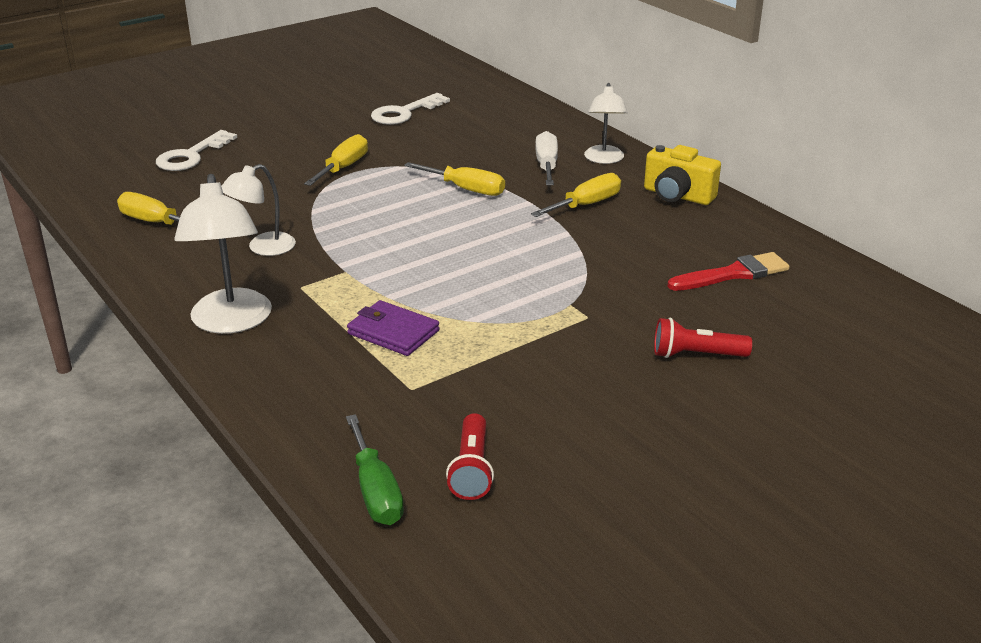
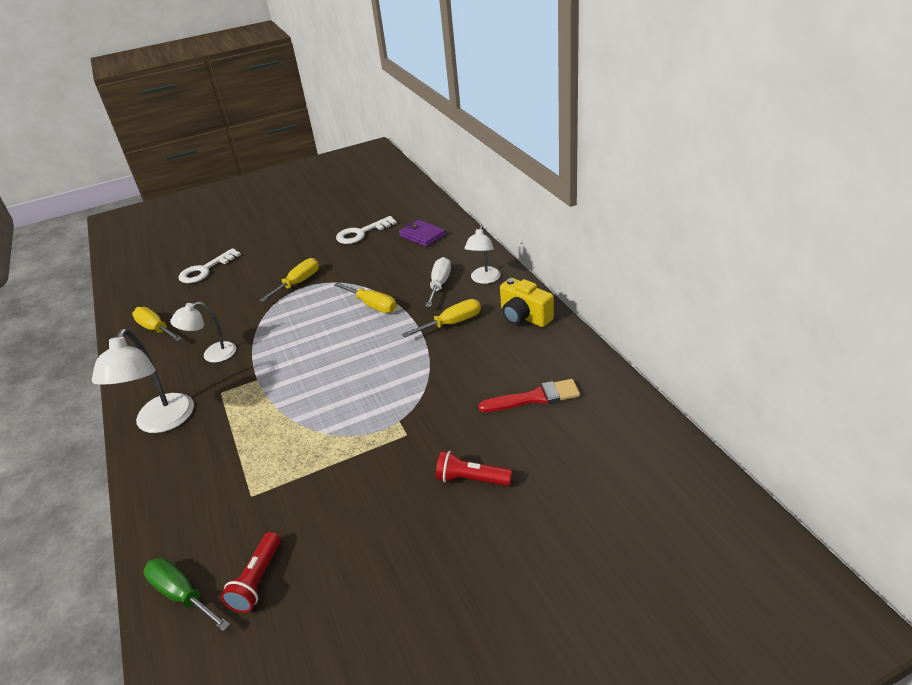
camera: 15 degrees right, 5 degrees up
green screwdriver [346,414,404,525] -> green screwdriver turned 135 degrees clockwise [144,558,230,631]
purple wallet [347,300,439,356] -> purple wallet moved to [399,220,446,247]

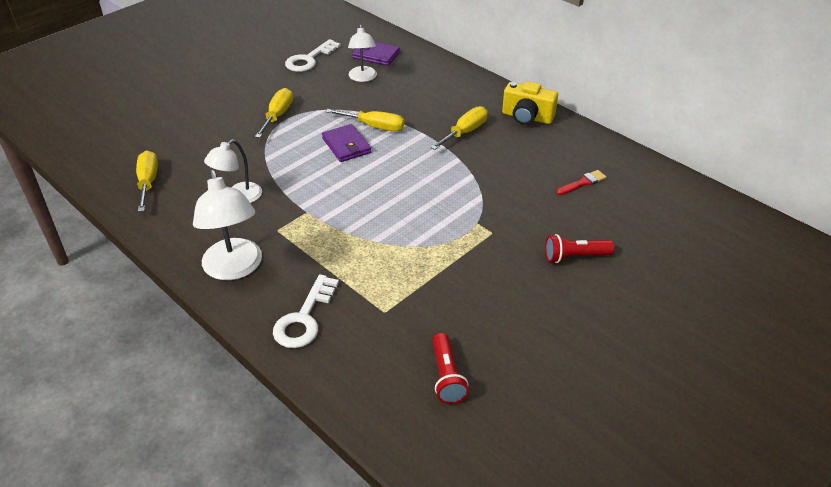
camera: 25 degrees left, 5 degrees up
yellow screwdriver [132,307,182,341] -> yellow screwdriver turned 60 degrees clockwise [136,150,158,212]
green screwdriver [144,558,230,631] -> none
white key [179,248,241,283] -> white key moved to [273,274,339,348]
white screwdriver [425,257,451,307] -> none
white lamp [464,226,501,284] -> white lamp moved to [348,25,377,82]
red brush [478,379,580,412] -> red brush [556,170,606,195], size x0.63
none -> purple wallet [322,124,372,162]

